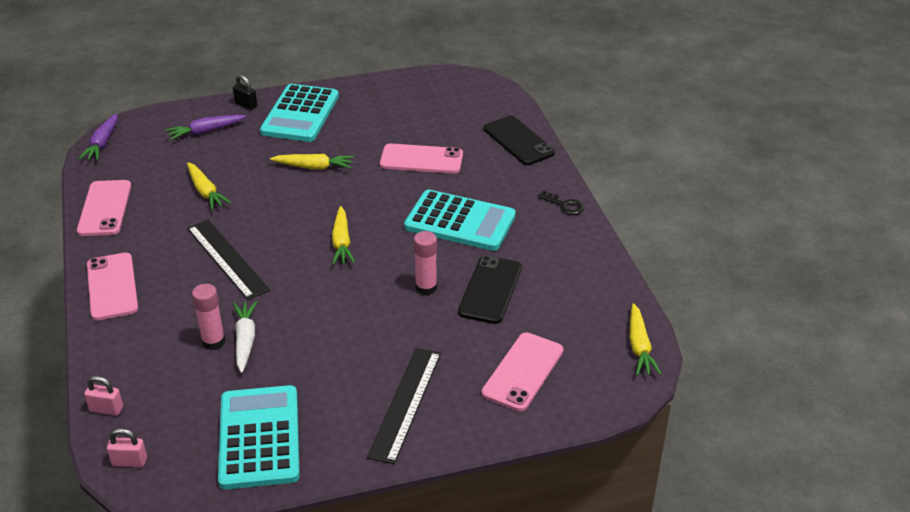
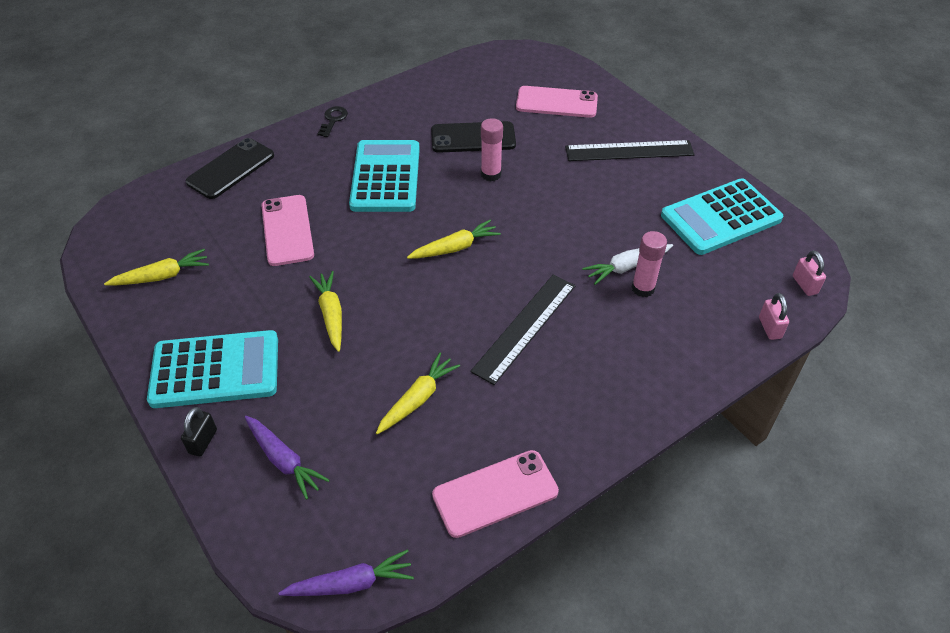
camera: 110 degrees left, 10 degrees up
pink phone [87,253,138,320] -> none
yellow carrot [630,303,662,375] -> yellow carrot moved to [104,249,209,285]

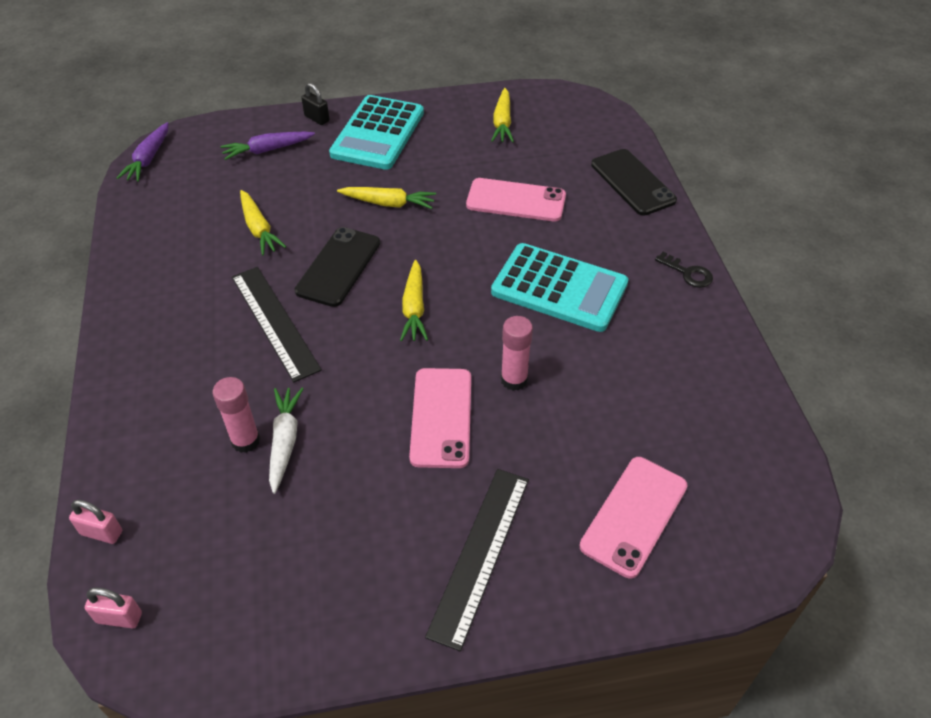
camera: 115 degrees right, 0 degrees up
black phone [431,121,516,153] -> black phone moved to [295,227,380,307]
pink phone [432,450,559,538] -> pink phone moved to [409,368,471,468]
turquoise calculator [661,178,783,255] -> none

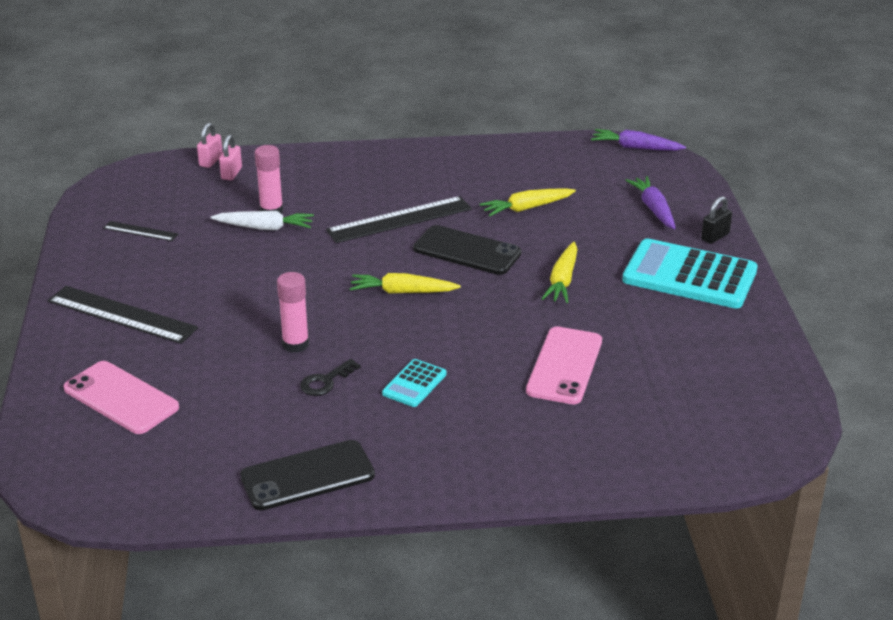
camera: 95 degrees right, 15 degrees down
pink padlock [85,588,142,628] -> pink padlock moved to [219,134,242,180]
pink phone [409,368,471,468] -> none
yellow carrot [491,88,514,143] -> none
turquoise calculator [491,243,628,332] -> turquoise calculator [382,359,447,407], size x0.47
black phone [591,149,677,216] -> black phone moved to [240,440,375,510]
black key [655,252,713,288] -> black key moved to [300,359,361,396]
none -> black ruler [103,221,178,241]

